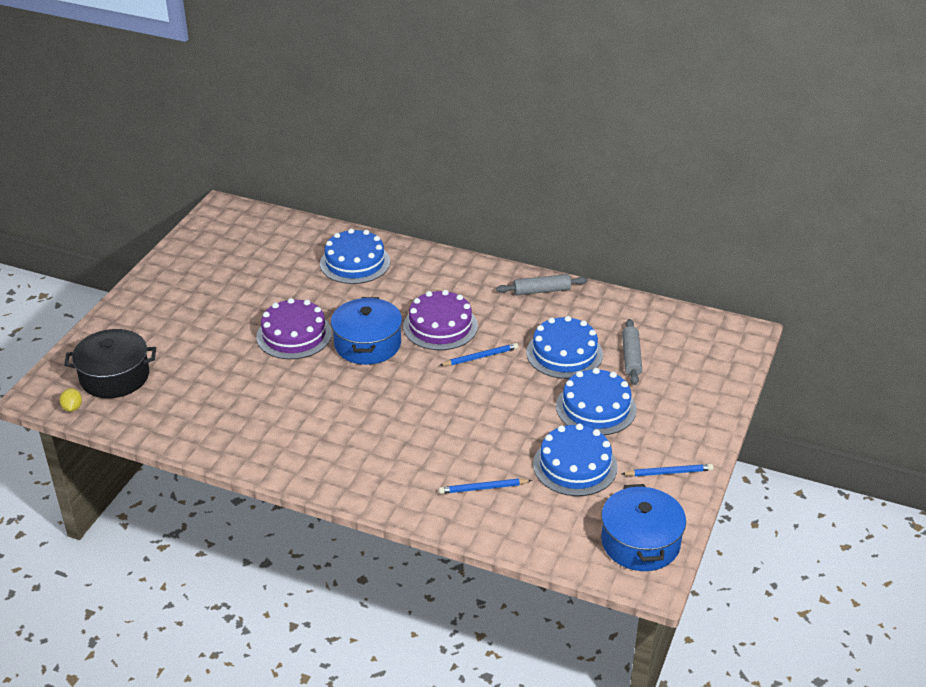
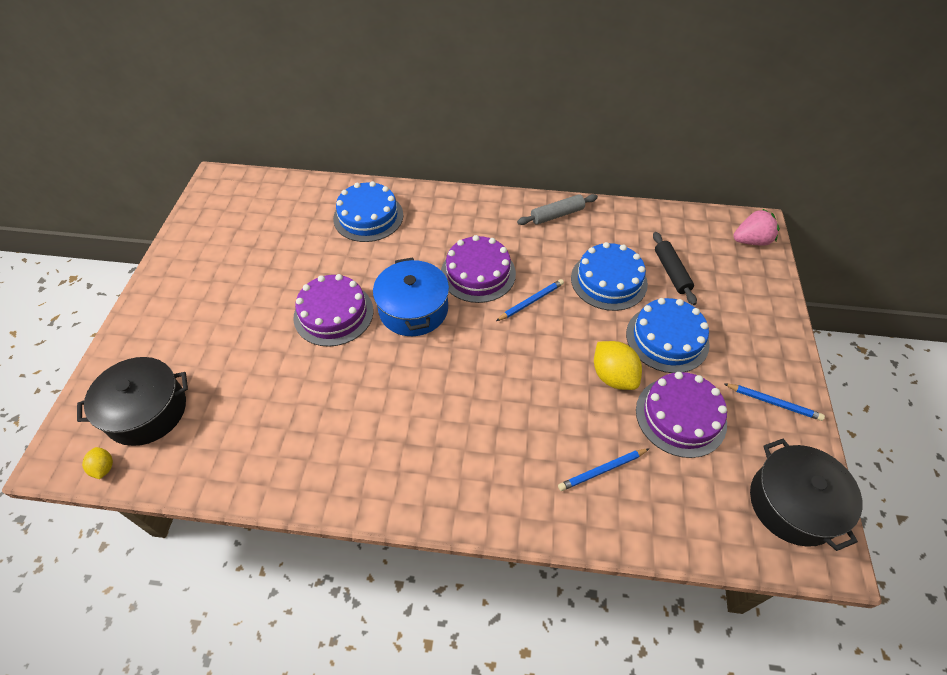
camera: 15 degrees left, 15 degrees up
blue cake [533,424,618,496] -> purple cake [636,372,727,458]
blue pot [601,484,686,571] -> black pot [750,439,863,551]
grey rolling pin [622,319,642,385] -> black rolling pin [653,232,697,305]
blue pencil [622,464,713,476] -> blue pencil turned 45 degrees clockwise [723,383,825,421]
none -> yellow lemon [594,341,642,390]
none -> pink strawberry [733,209,780,246]

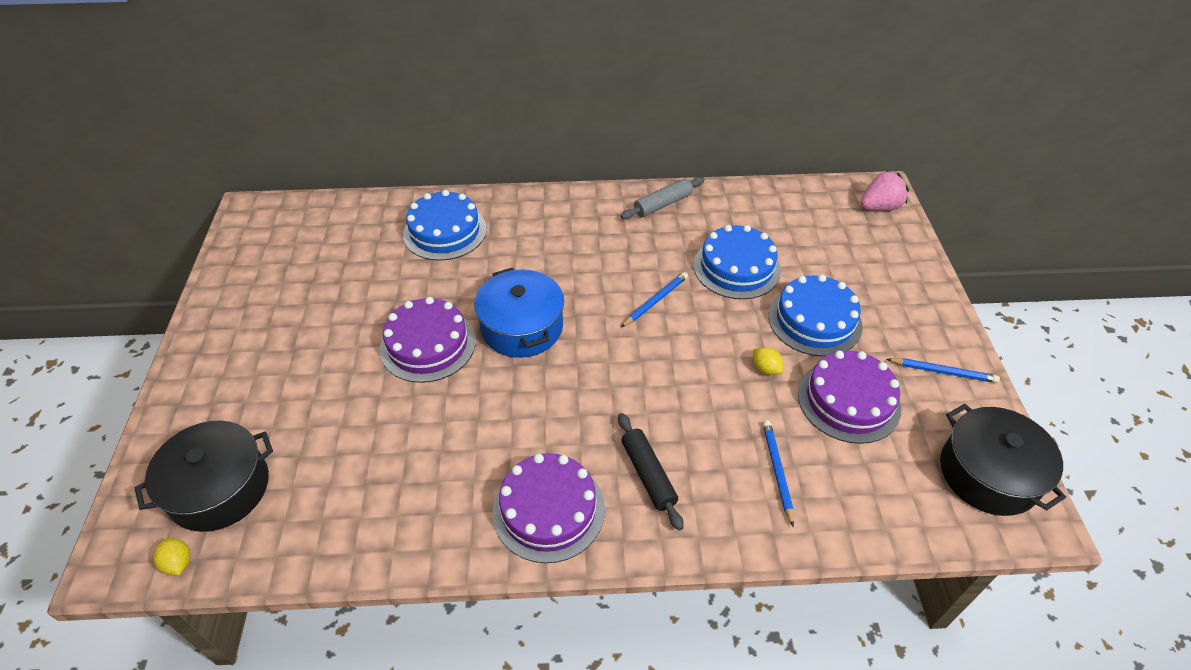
camera: 10 degrees left, 5 degrees down
purple cake [441,235,516,303] -> purple cake moved to [493,453,605,563]
blue pencil [558,448,650,491] -> blue pencil turned 120 degrees clockwise [763,420,794,526]
yellow lemon [594,341,642,390] -> yellow lemon [753,347,783,375], size x0.54
black rolling pin [653,232,697,305] -> black rolling pin moved to [618,413,684,531]

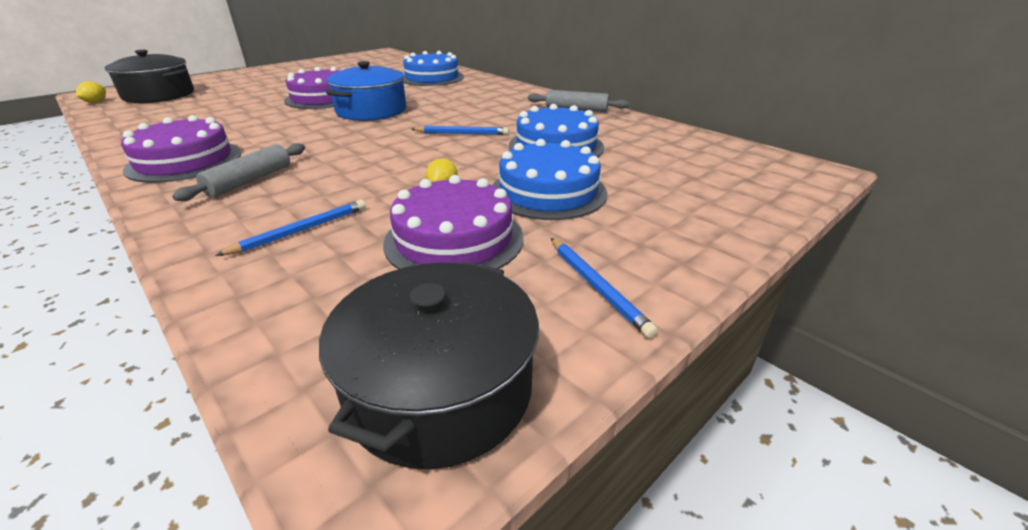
camera: 50 degrees right, 15 degrees down
black rolling pin [618,413,684,531] -> grey rolling pin [172,143,305,201]
pink strawberry [861,170,909,211] -> none

